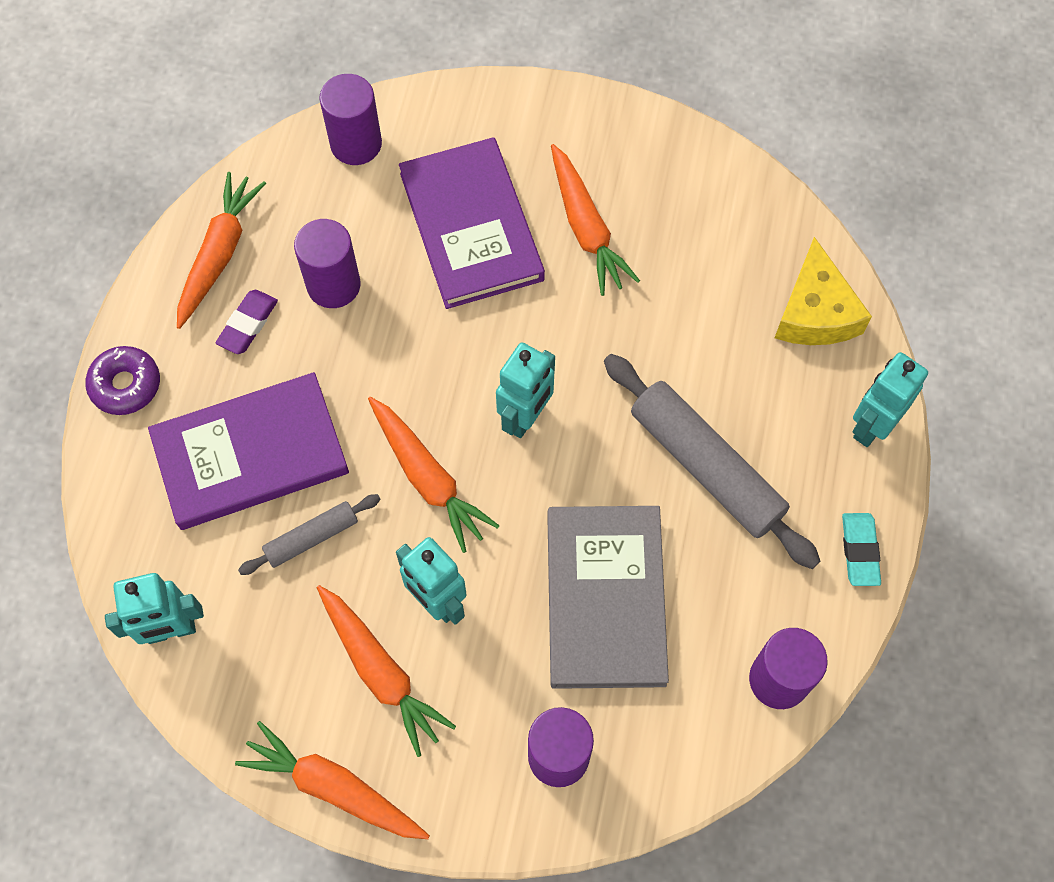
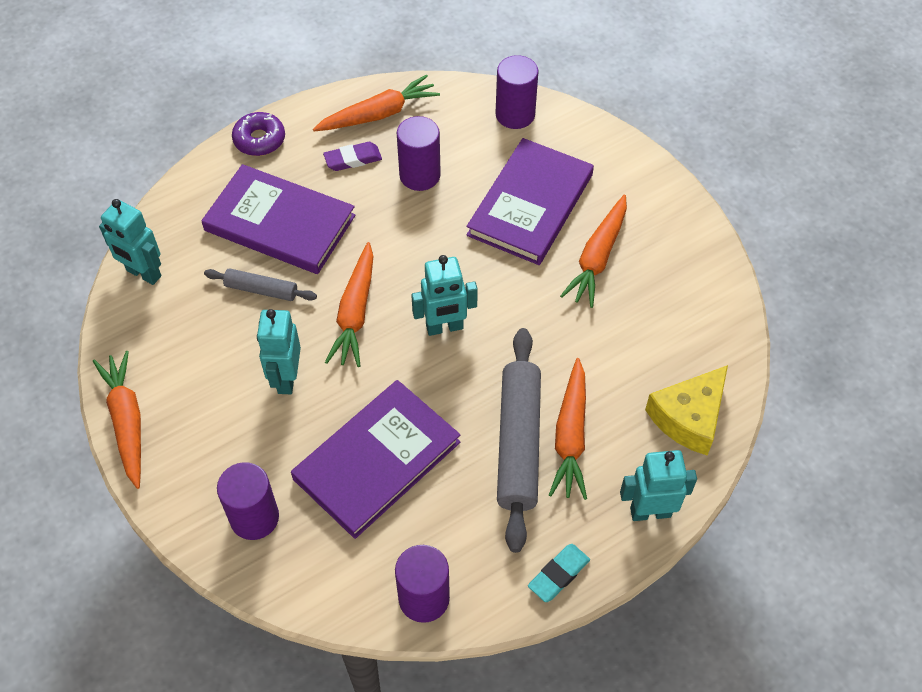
camera: 45 degrees right, 10 degrees down
orange carrot [317,585,456,757] -> orange carrot moved to [549,358,587,500]
grey book [547,506,669,689] -> purple book [291,380,460,539]

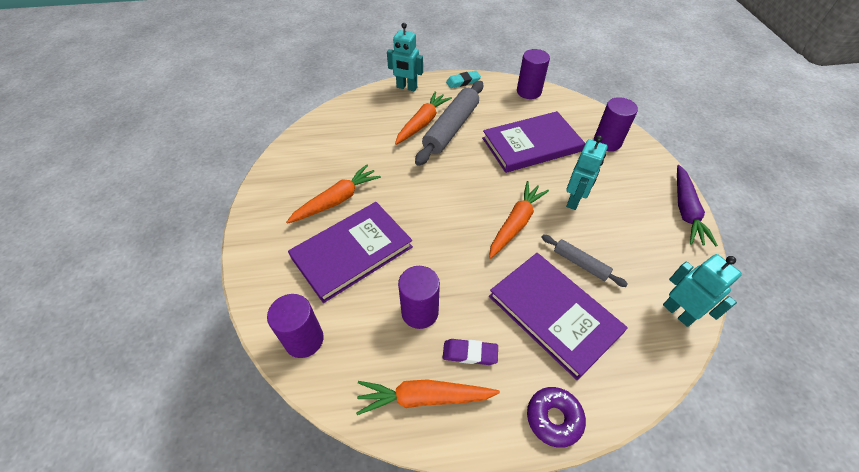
camera: 155 degrees left, 5 degrees down
orange carrot [93,351,141,489] -> purple carrot [677,165,718,246]
turquoise robot [411,255,478,336] -> none
yellow cheese [645,365,728,455] -> none

